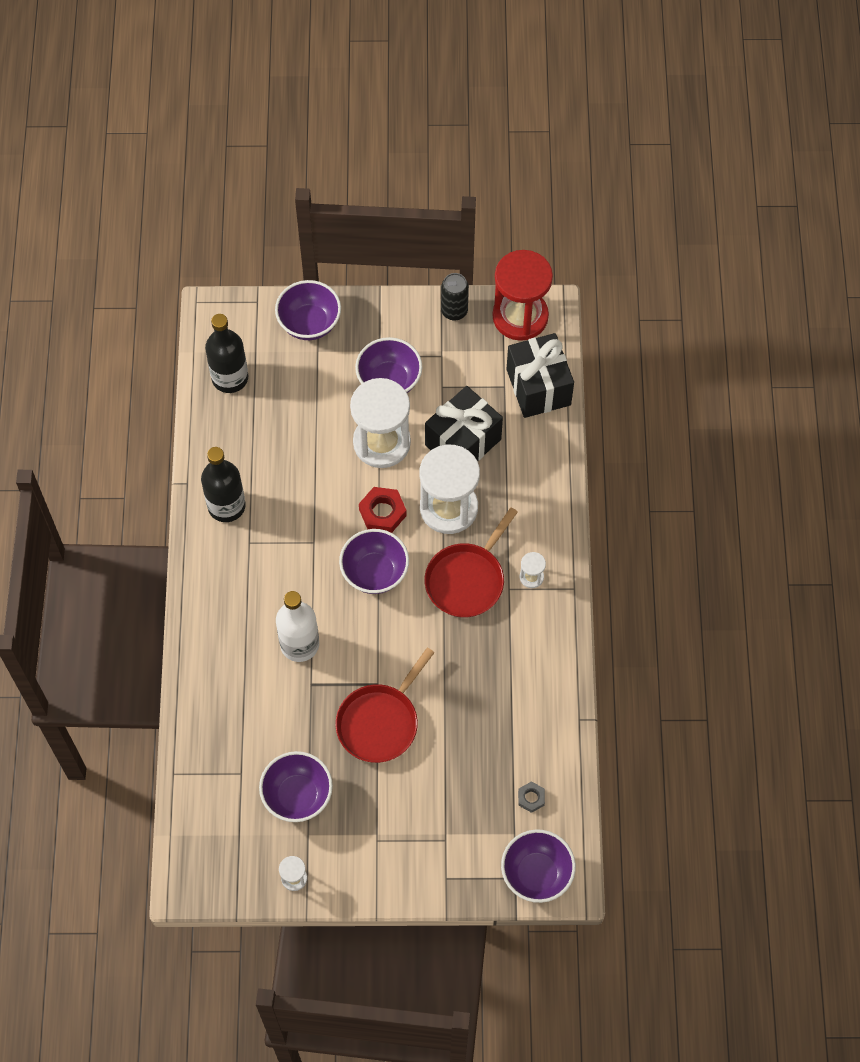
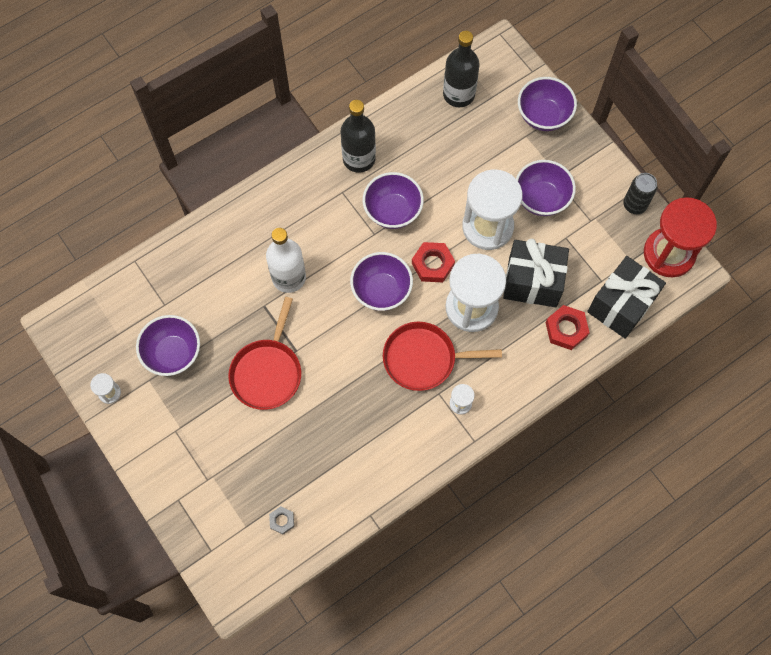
camera: 55 degrees right, 5 degrees up
red pan [335,648,435,763] -> red pan turned 75 degrees counterclockwise [228,297,301,410]
purple bowl [501,829,576,903] -> purple bowl moved to [363,172,424,229]
none -> red nut [546,305,590,350]

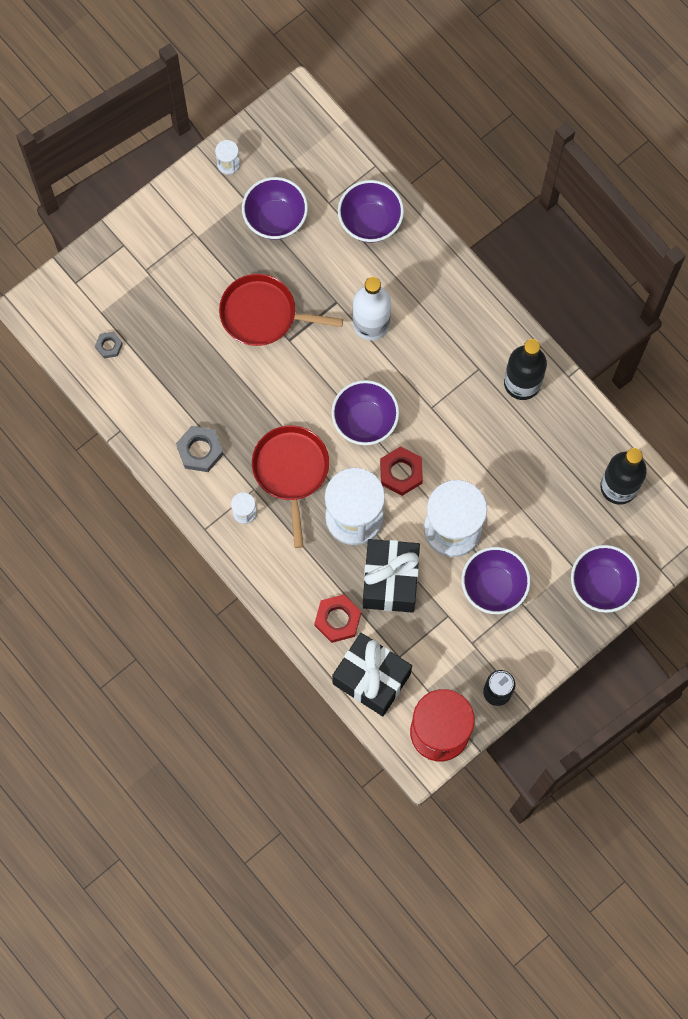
camera: 85 degrees right, 5 degrees up
purple bowl [363,172,424,229] -> purple bowl moved to [338,180,404,243]
none -> grey nut [176,426,224,472]

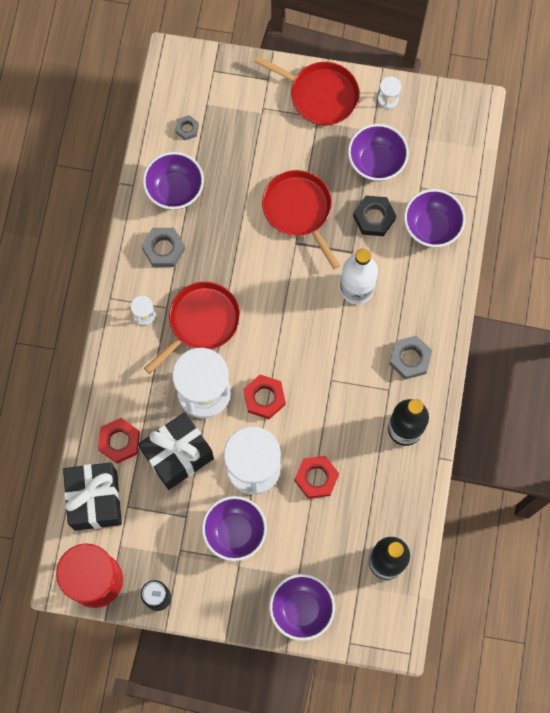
camera: 50 degrees right, 0 degrees up
purple bowl [331,380,399,445] -> purple bowl moved to [143,152,204,210]
none -> red pan [255,56,359,125]
none -> red nut [295,456,339,499]
none -> black nut [353,196,396,236]
none -> grey nut [389,335,432,380]

